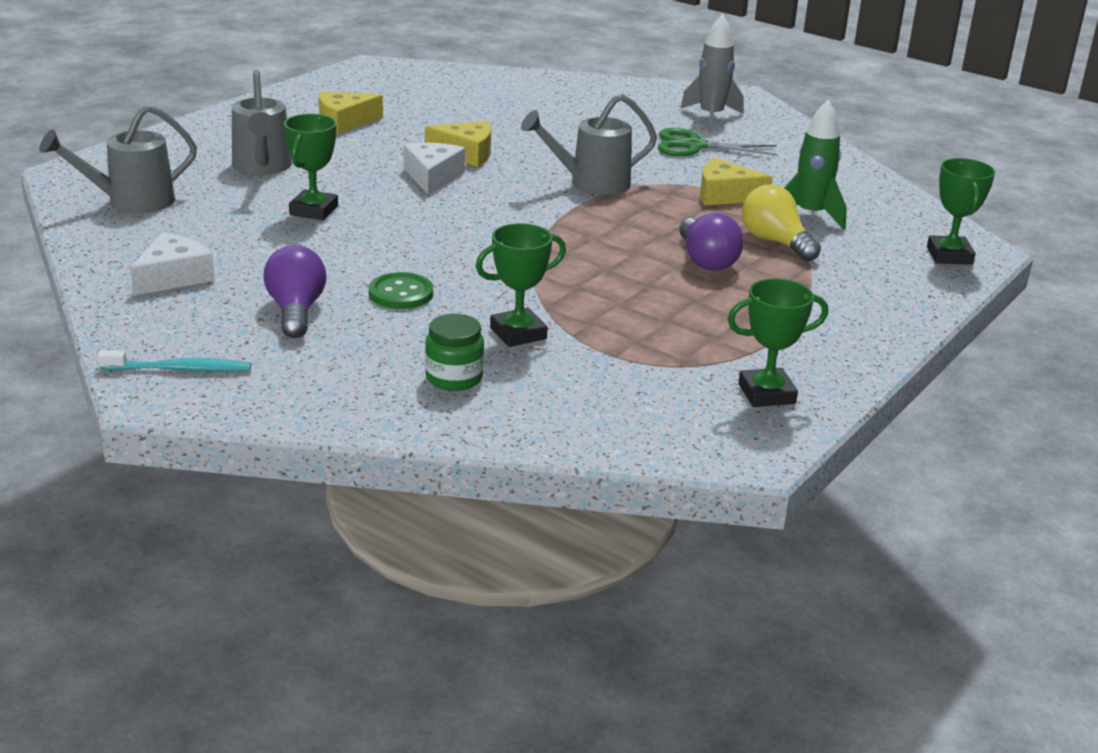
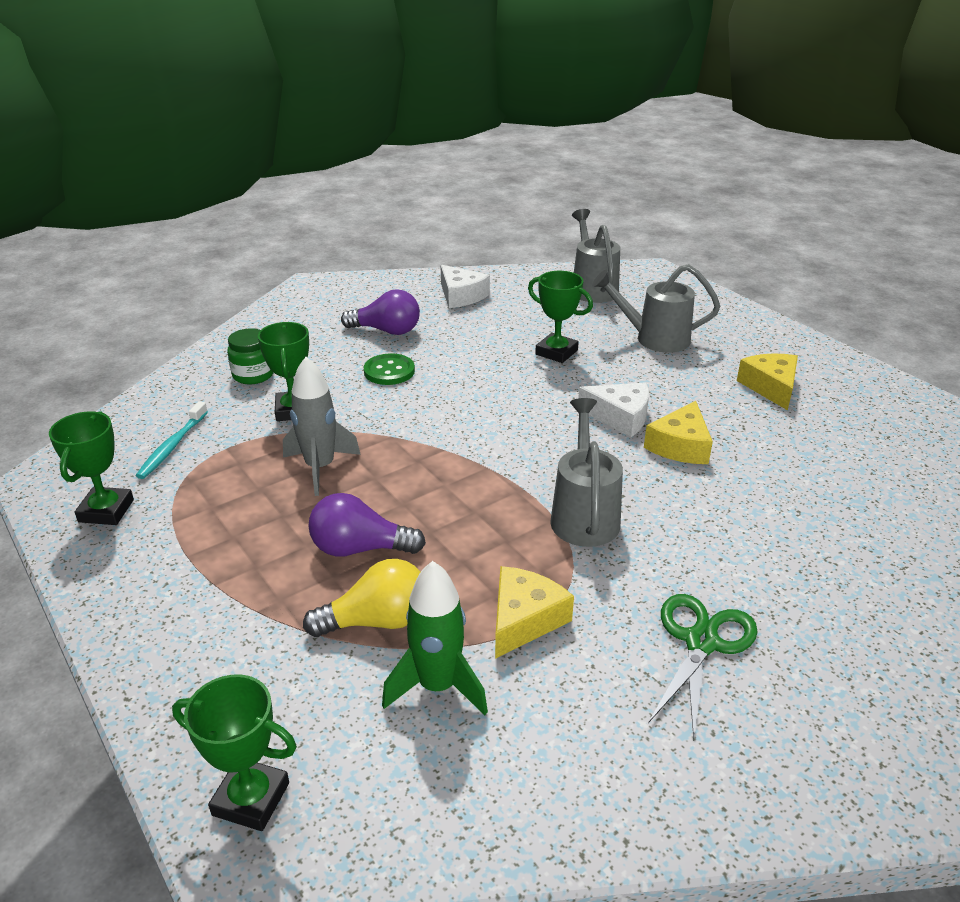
camera: 110 degrees right, 5 degrees up
turquoise toothbrush [97,350,251,372] -> turquoise toothbrush moved to [136,401,208,479]
grey rocket [681,14,744,130] -> grey rocket moved to [283,357,361,496]

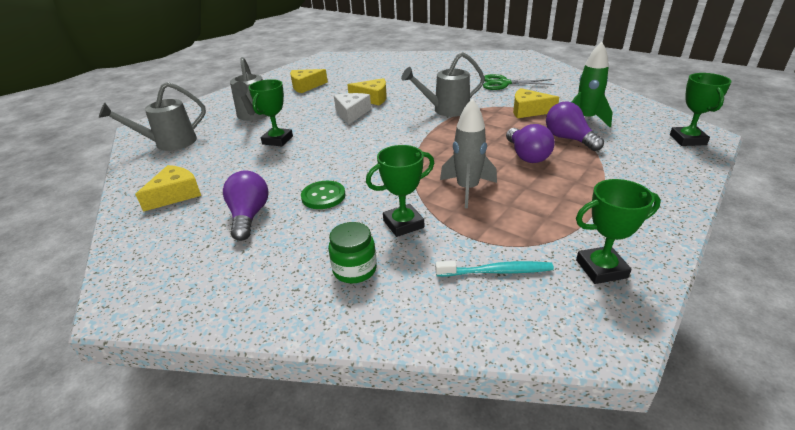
camera: 105 degrees left, 0 degrees up
yellow light bulb [303,559,421,637] -> purple light bulb [546,102,604,151]
white cheese [440,265,490,308] -> yellow cheese [135,165,201,212]

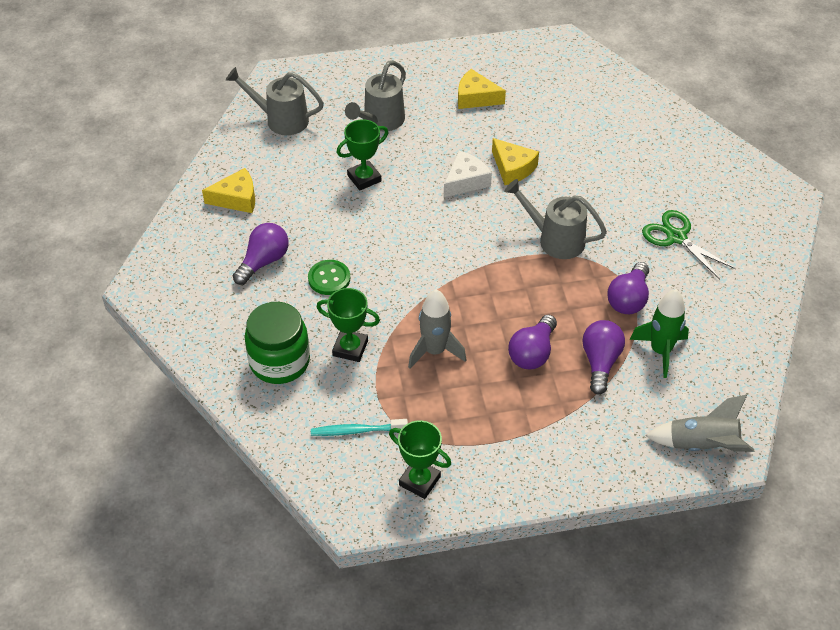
camera: 40 degrees right, 15 degrees up
green jar [328,222,377,283] -> green jar [245,302,310,384], size x1.68
turquoise toothbrush [435,261,554,277] -> turquoise toothbrush turned 135 degrees clockwise [311,419,408,436]
yellow cheese [513,88,559,118] -> purple light bulb [607,262,649,314]
green trophy [670,73,731,146] -> grey rocket [646,395,754,452]

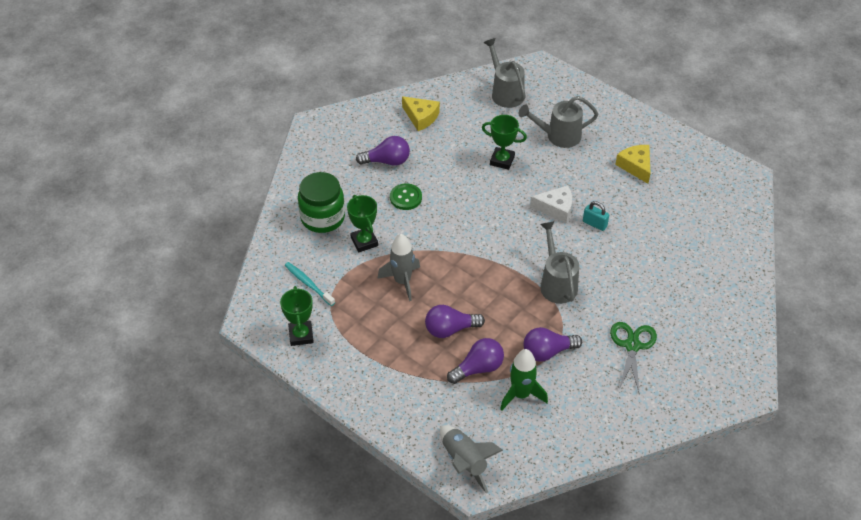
camera: 50 degrees right, 0 degrees up
yellow cheese [492,138,539,185] -> turquoise padlock [583,201,609,231]

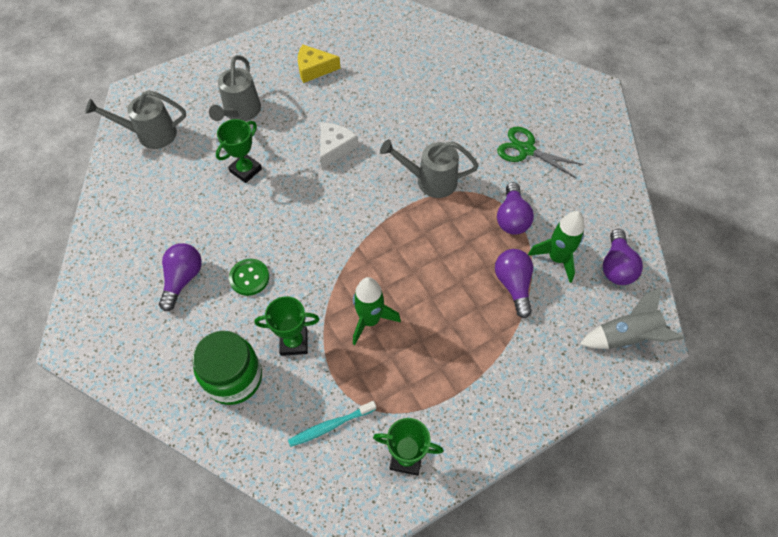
camera: 70 degrees left, 10 degrees up
grey rocket [378,234,420,301] -> green rocket [353,277,401,345]
yellow cheese [402,96,440,131] -> none
purple light bulb [425,305,485,338] -> purple light bulb moved to [603,229,643,285]
turquoise padlock [583,201,609,231] -> none

